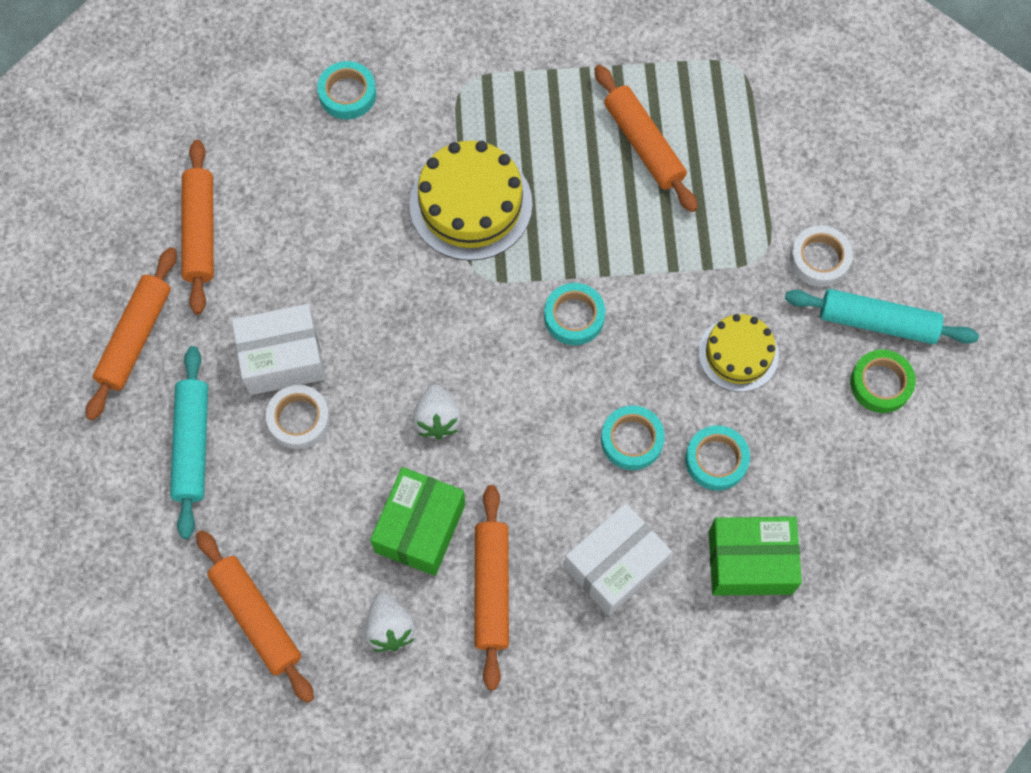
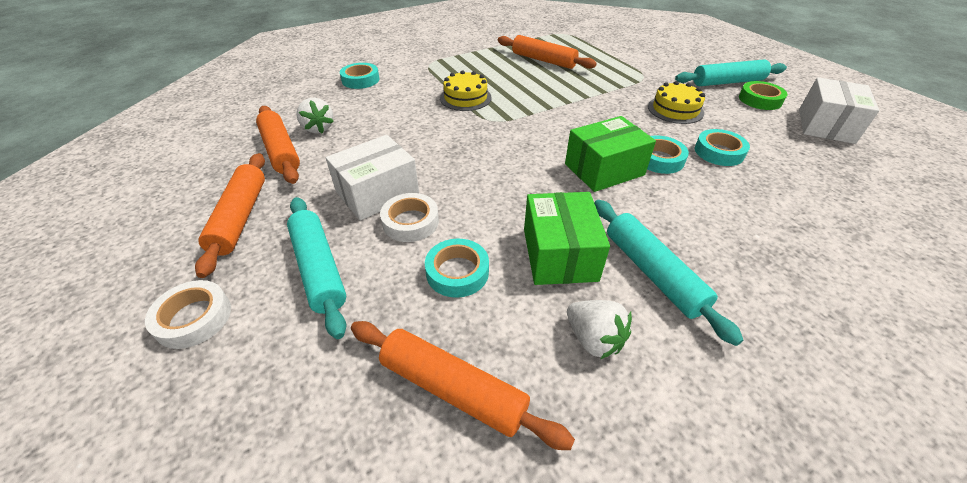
camera: 25 degrees left, 25 degrees down
yellow cake [409,141,533,261] -> yellow cake [440,70,492,111], size x0.63
white strawberry [413,384,461,440] -> white strawberry moved to [296,98,334,133]
orange rolling pin [475,485,509,690] -> turquoise rolling pin [594,200,743,346]
turquoise tape [544,283,605,345] -> turquoise tape moved to [425,239,489,298]
white box [564,503,672,616] -> white box moved to [799,77,880,144]
green box [709,517,802,596] -> green box moved to [565,116,656,192]
white tape [790,225,853,287] -> white tape moved to [145,280,231,349]

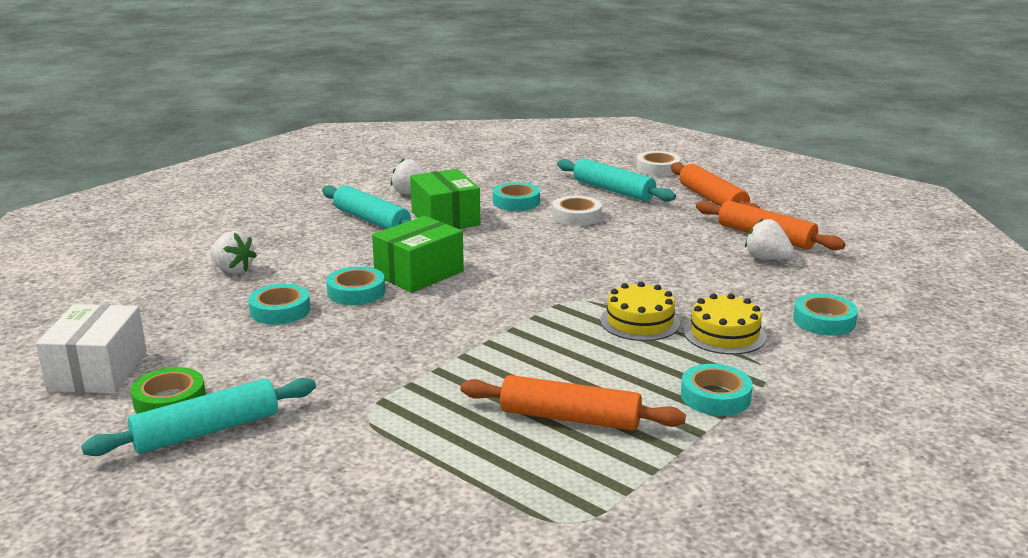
camera: 160 degrees right, 20 degrees down
white box [326,135,419,221] -> none
orange rolling pin [351,321,575,450] -> none
yellow cake [648,81,705,124] -> yellow cake moved to [684,294,766,355]
none -> white strawberry [210,231,257,274]
none -> turquoise tape [681,364,753,416]

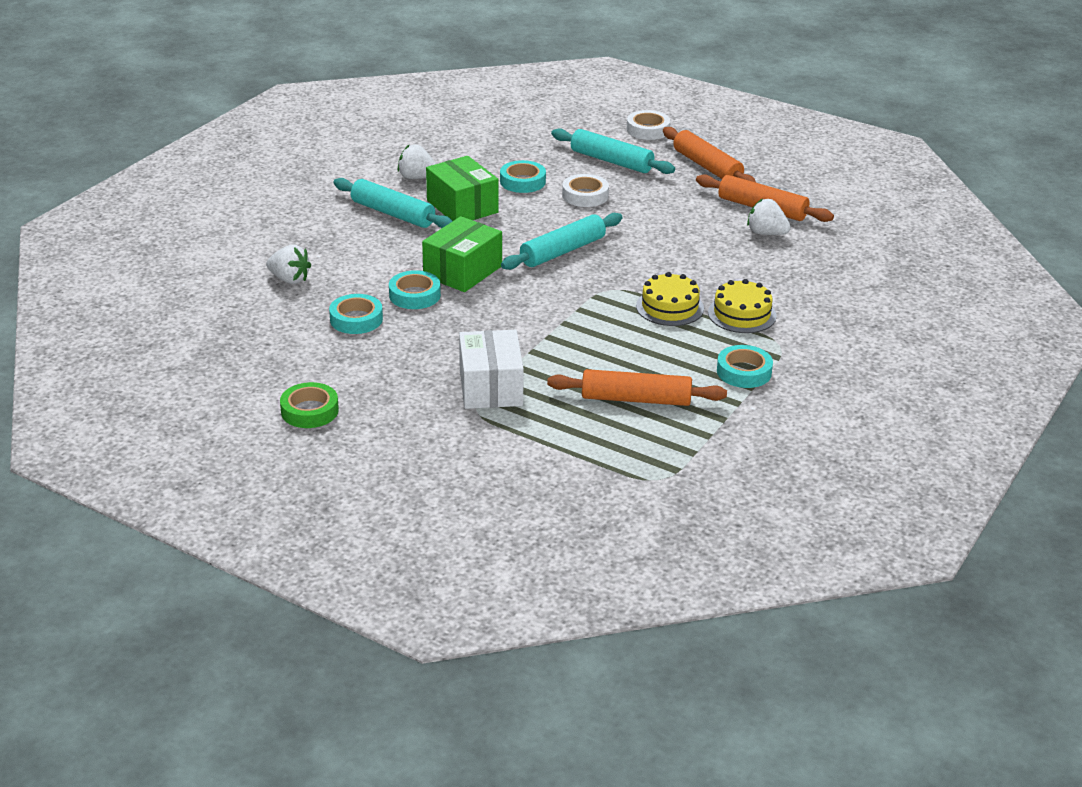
camera: 10 degrees left, 10 degrees up
white box [36,304,147,393] -> white box moved to [459,330,524,409]
turquoise rolling pin [81,378,316,456] -> turquoise rolling pin moved to [501,213,622,270]
turquoise tape [793,293,858,336] -> none

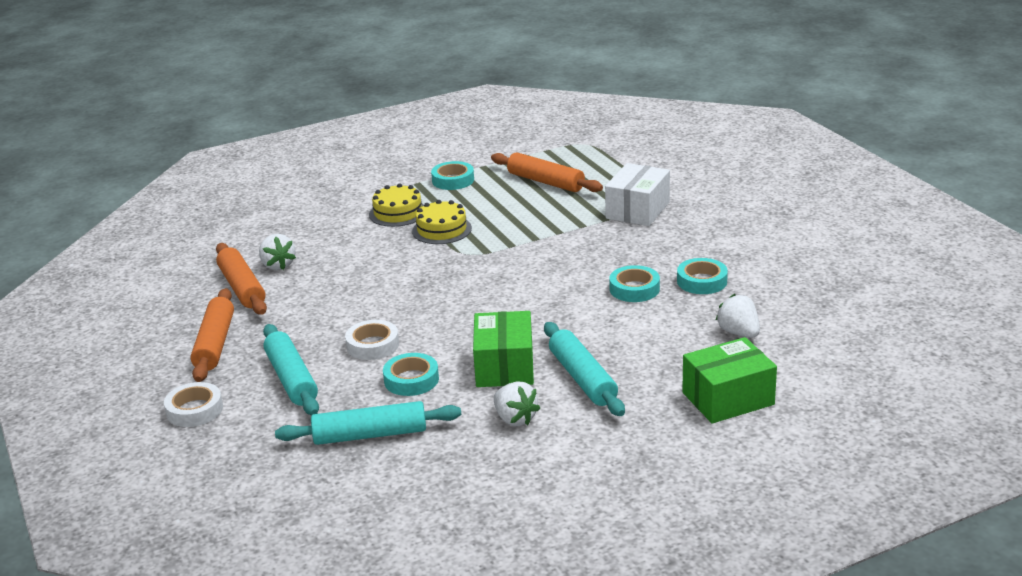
camera: 145 degrees left, 5 degrees down
green tape [280,382,339,428] -> none
green box [422,216,502,292] -> green box moved to [682,337,777,424]
turquoise rolling pin [501,213,622,270] -> turquoise rolling pin moved to [275,401,461,445]

